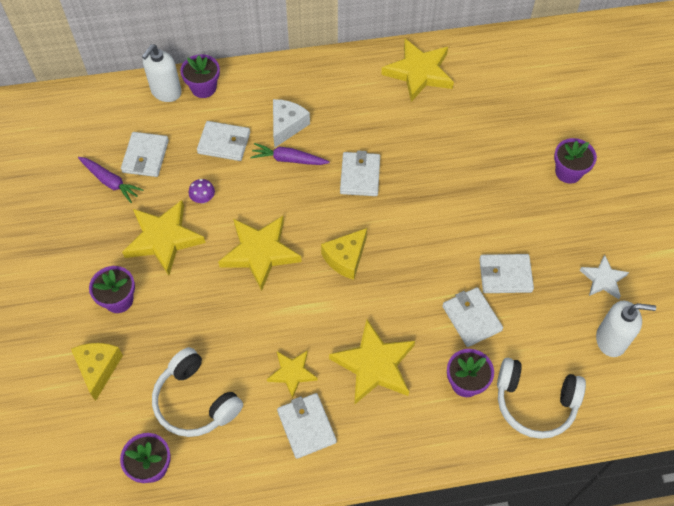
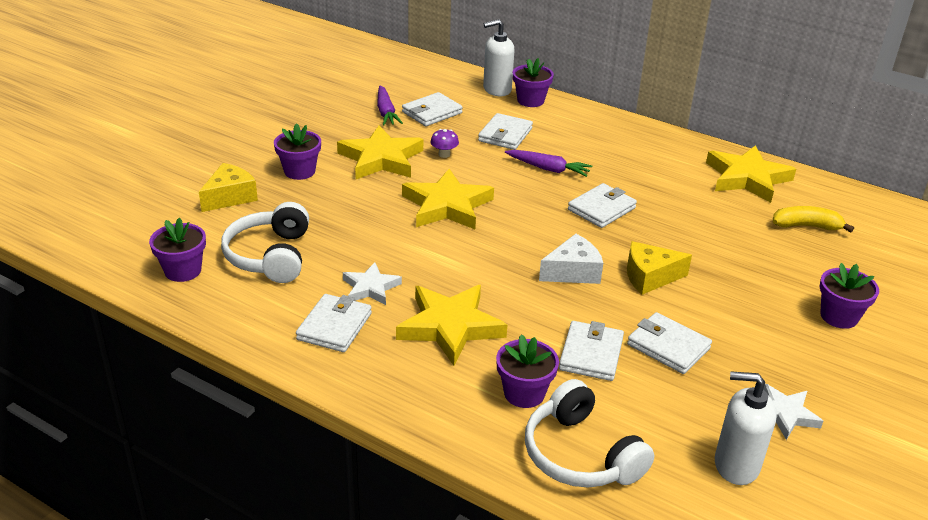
camera: 40 degrees right, 25 degrees down
white wallet [197,121,250,161] -> white wallet turned 60 degrees clockwise [478,113,533,150]
purple carrot [250,143,330,165] -> purple carrot turned 150 degrees clockwise [505,150,592,177]
yellow star [267,350,318,399] -> white star [343,262,402,305]
white cheese [273,99,310,147] -> white cheese moved to [539,234,603,284]
yellow cheese [321,228,367,280] -> yellow cheese moved to [627,241,692,295]
white soap dispenser [596,301,656,357] -> white soap dispenser turned 150 degrees clockwise [715,371,777,485]
none -> yellow banana [773,206,854,232]

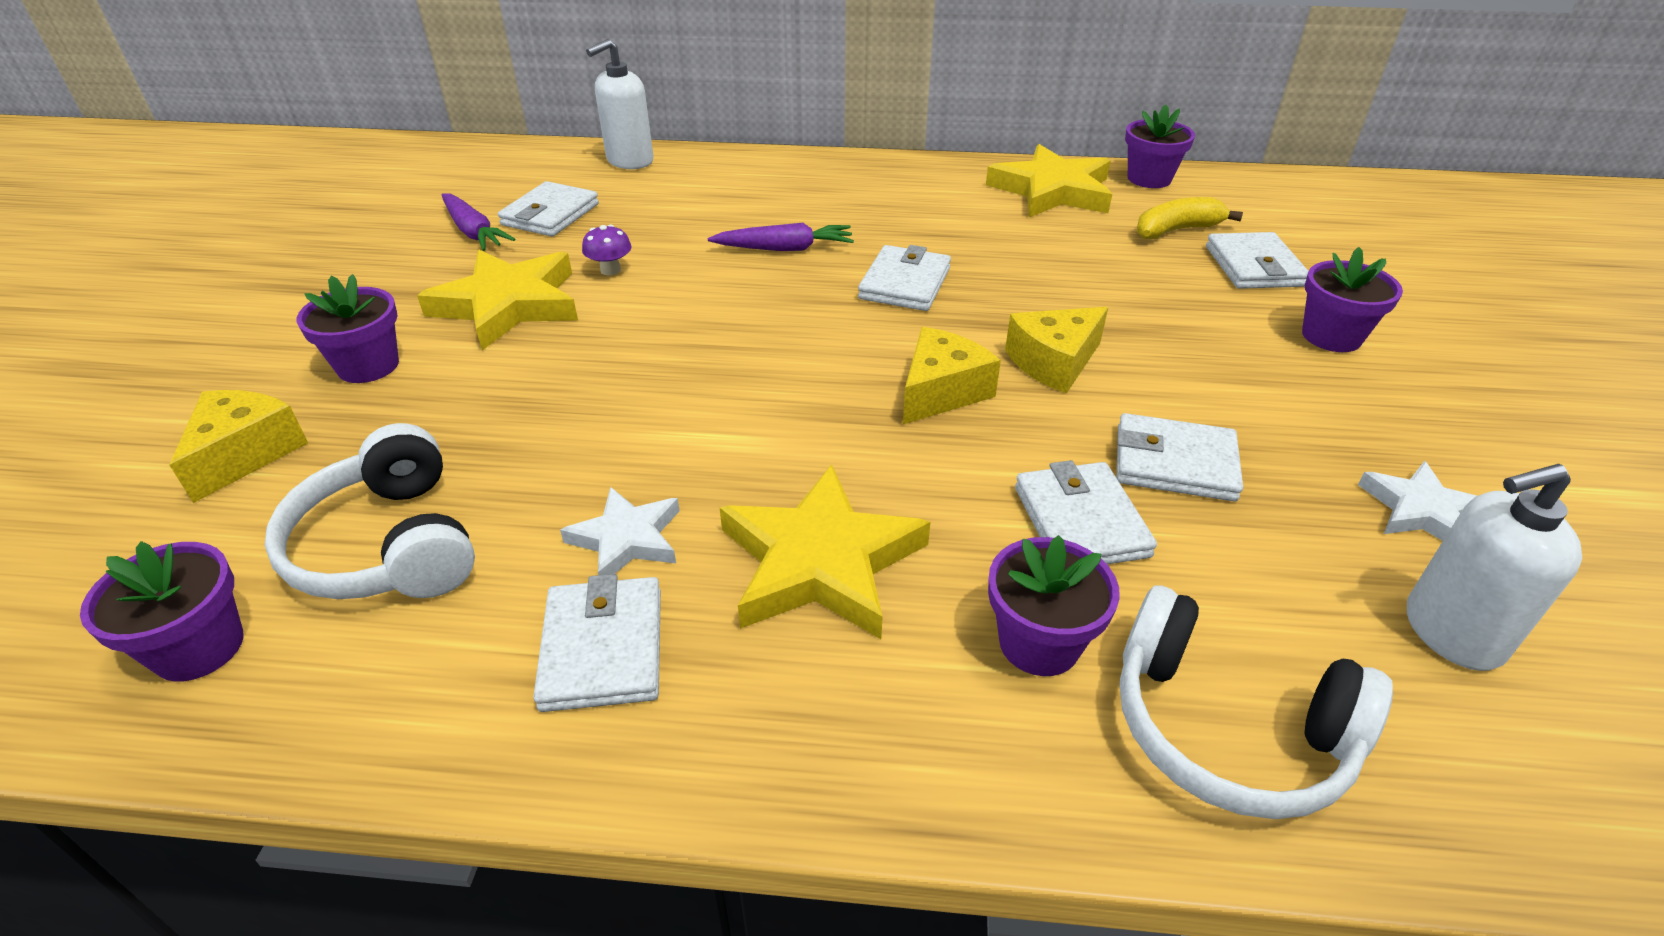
camera: 25 degrees left, 5 degrees up
yellow star [402,169,494,229] -> none
white wallet [478,113,533,150] -> white wallet moved to [1206,232,1309,289]
purple flower pot [513,58,554,107] -> purple flower pot moved to [1125,105,1195,188]
white cheese [539,234,603,284] -> yellow cheese [903,327,1001,424]

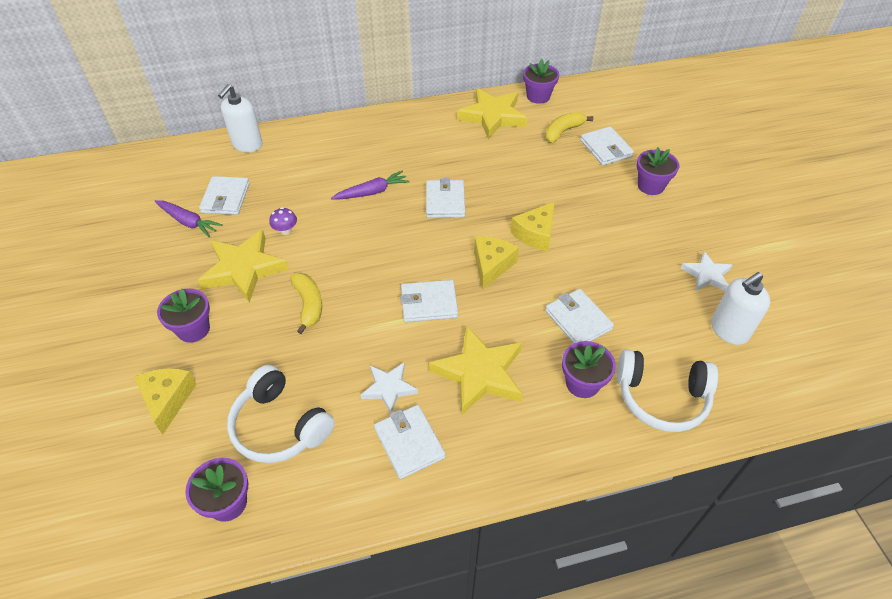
camera: 20 degrees left, 10 degrees up
white wallet [1117,413,1243,501] -> white wallet moved to [400,280,458,322]
none -> yellow banana [290,273,322,334]

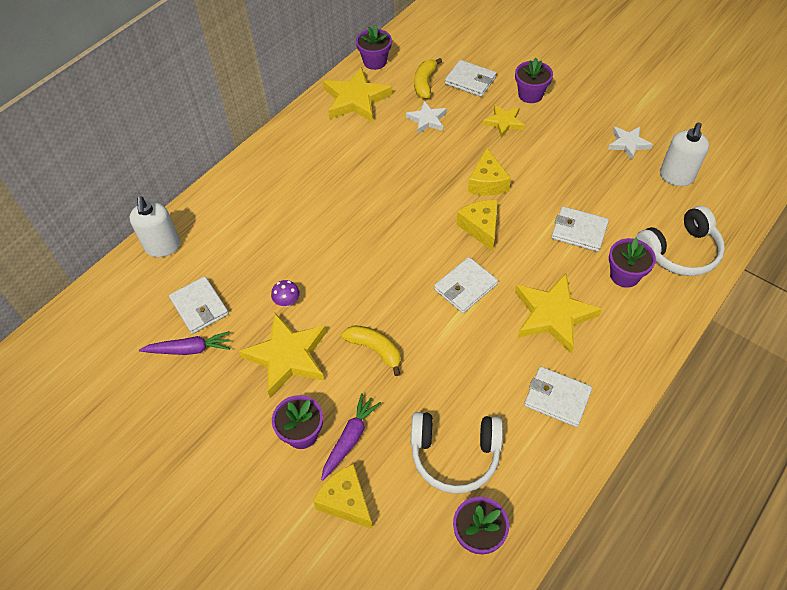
camera: 35 degrees left, 5 degrees up
purple carrot [331,170,409,200] -> purple carrot moved to [321,393,381,481]
white star [361,363,418,413] -> white star moved to [406,101,447,133]
white wallet [426,178,465,218] -> none
none -> yellow star [483,104,525,138]

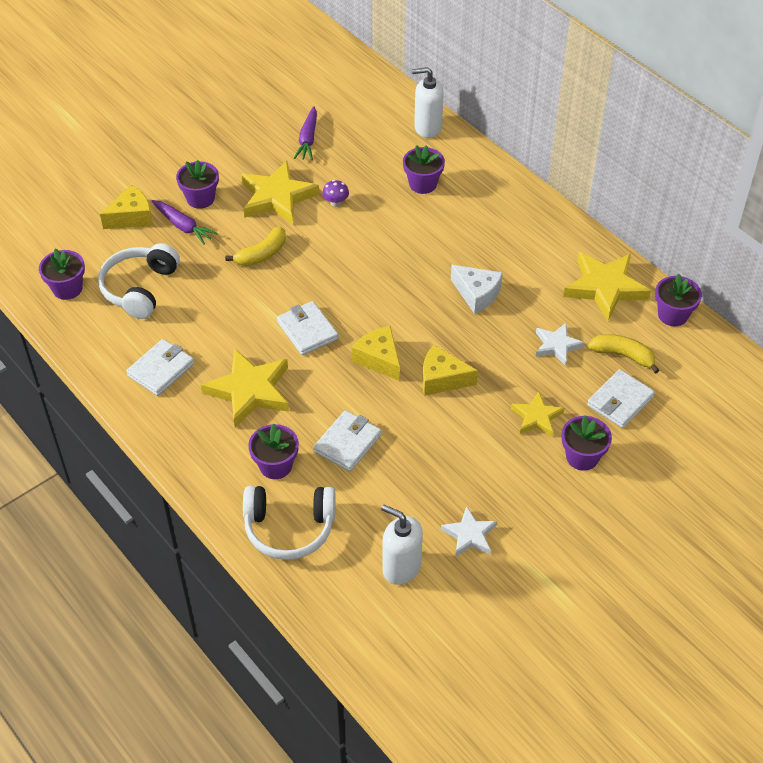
camera: 100 degrees right, 5 degrees down
white wallet [169,276,229,334] -> none
yellow cheese [456,200,498,251] -> yellow cheese turned 120 degrees counterclockwise [352,326,400,381]
white headphones [636,206,725,276] -> white headphones turned 75 degrees counterclockwise [243,486,336,560]
none -> purple flower pot [403,145,445,194]
none -> white cheese [451,265,503,314]

